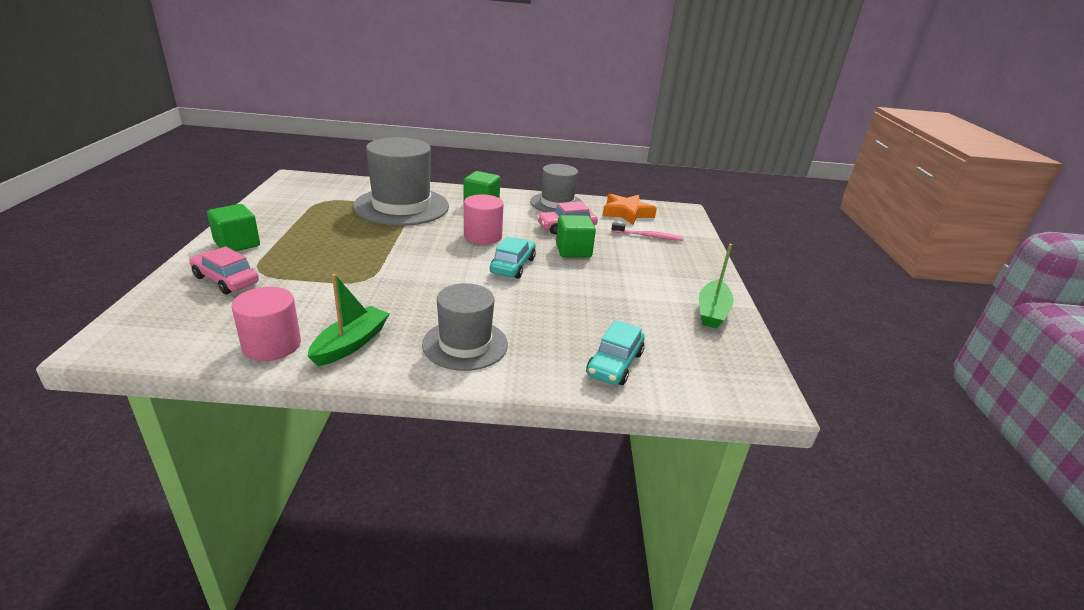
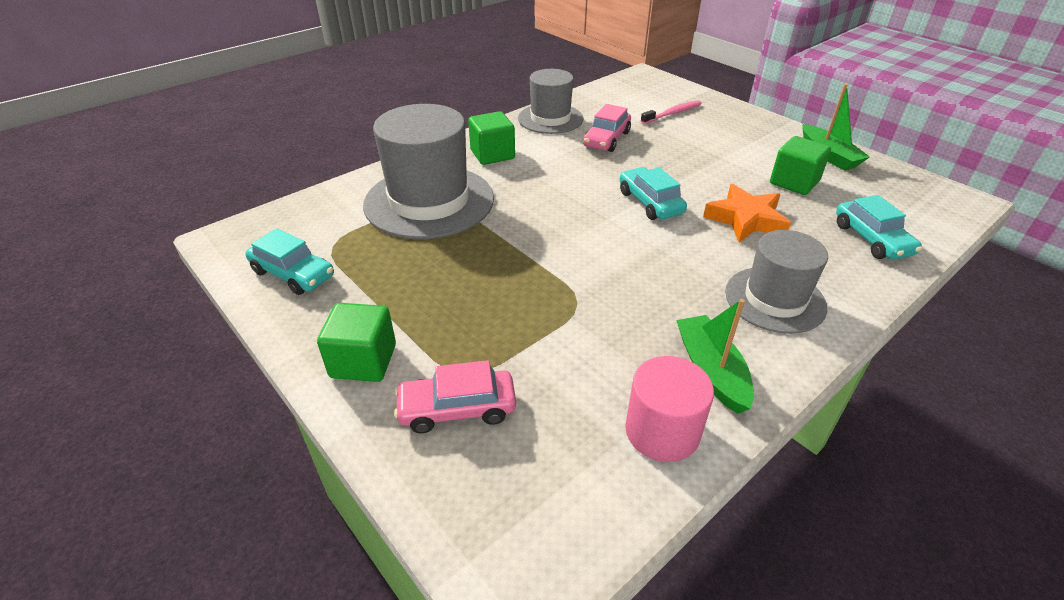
camera: 40 degrees left, 10 degrees up
pink cylinder [464,194,504,244] -> none
green cube [556,215,596,258] -> green cube moved to [770,136,831,195]
orange star [603,194,657,225] -> orange star moved to [703,184,791,242]
none -> turquoise car [246,228,334,295]

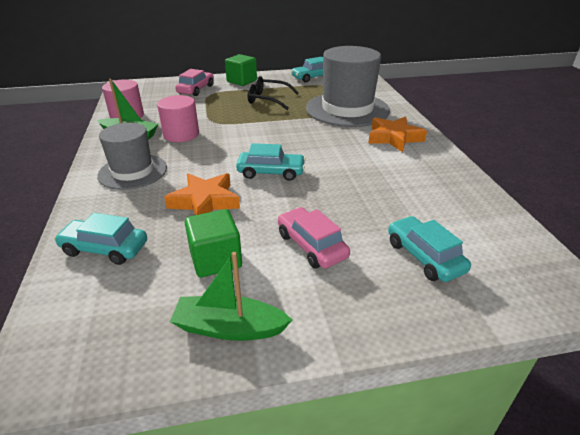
camera: 120 degrees right, 5 degrees down
green cube [468,111,515,165] -> orange star [368,116,427,152]
grey hat [518,69,583,134] -> none
pink car [583,104,631,152] -> pink car moved to [278,207,350,268]
pink toothbrush [641,100,702,124] -> turquoise car [388,216,471,282]
none -> pink cylinder [157,95,199,142]
none -> black glasses [248,76,299,110]

